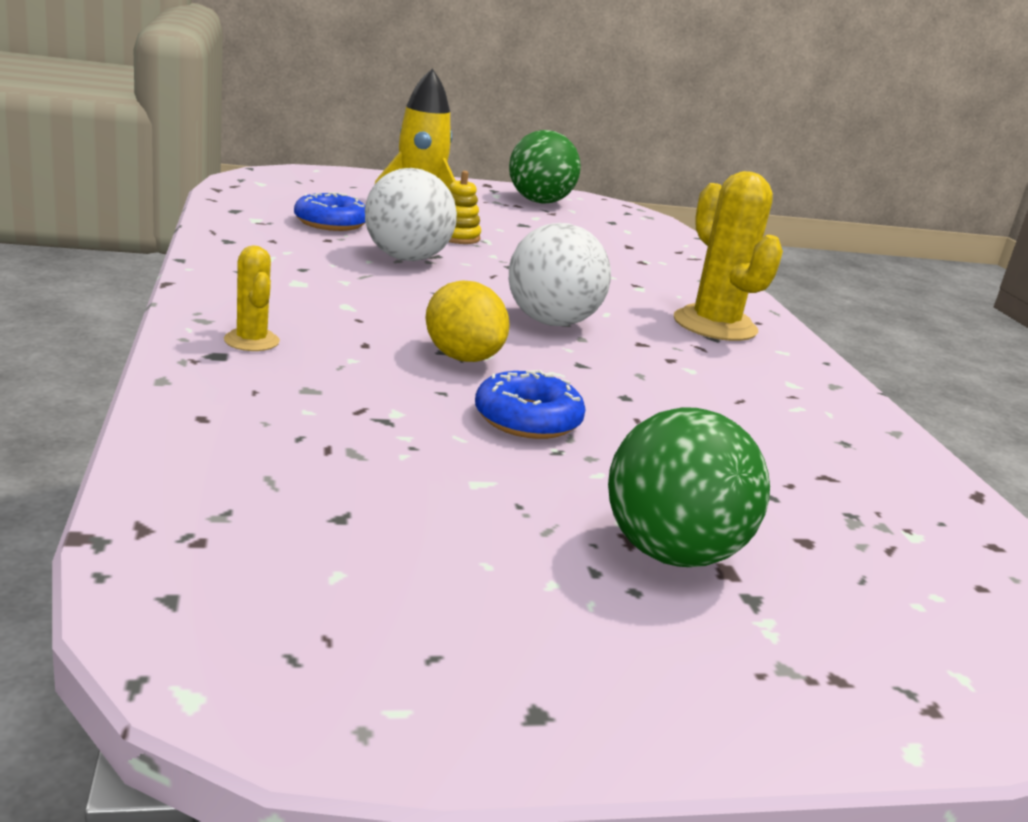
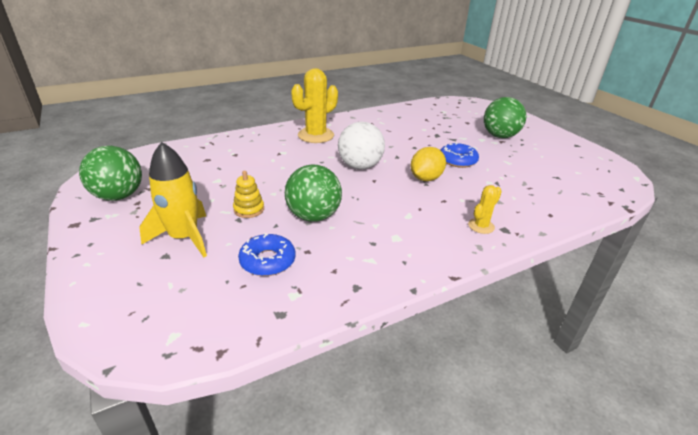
camera: 105 degrees left, 10 degrees up
white ball [365,168,457,261] -> green ball [285,164,342,222]

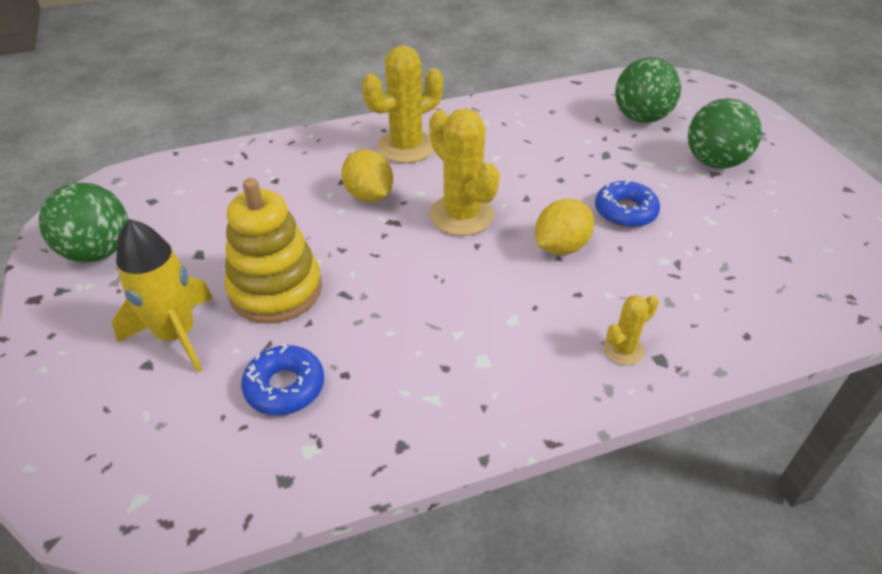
camera: 10 degrees right, 10 degrees up
yellow stacking toy [233,171,264,218] -> yellow stacking toy [225,178,322,323], size x2.06
green ball [285,164,342,222] -> green ball moved to [615,57,681,123]
white ball [338,122,385,169] -> yellow cactus [429,109,500,236]
none -> yellow lemon [341,149,393,202]

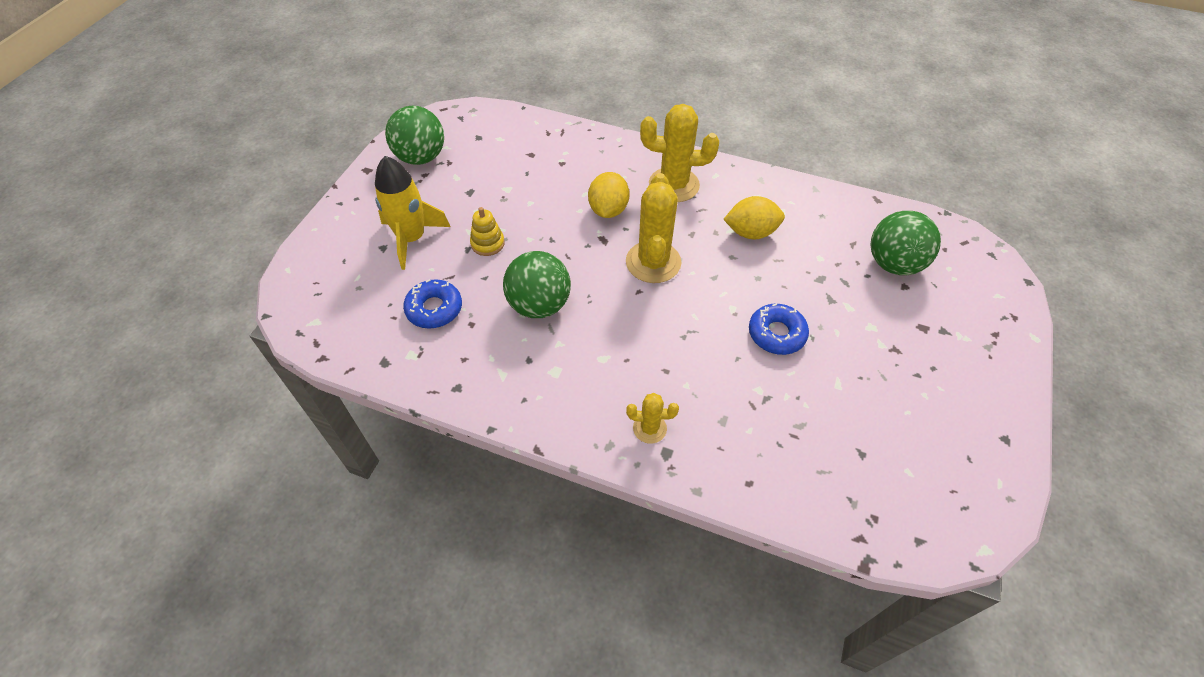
camera: 40 degrees right, 10 degrees up
yellow stacking toy [225,178,322,323] -> yellow stacking toy [470,207,505,256], size x0.48
yellow lemon [535,199,594,255] -> yellow lemon moved to [723,196,785,239]
green ball [688,98,762,169] -> green ball moved to [503,251,571,318]

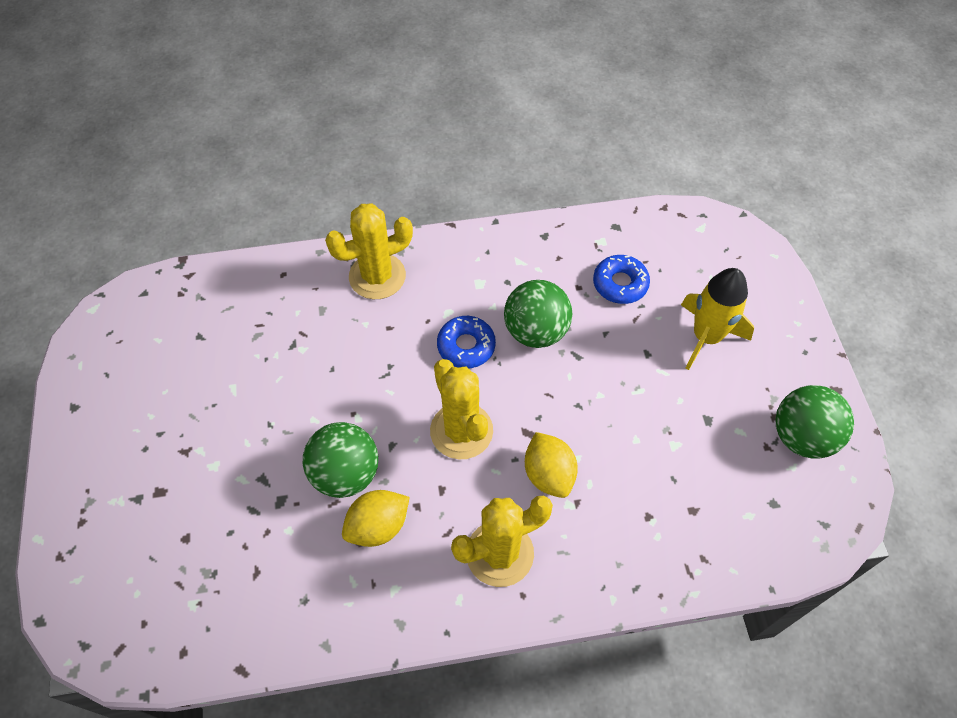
camera: 150 degrees right, 5 degrees up
yellow stacking toy [470,207,505,256] -> none
yellow cactus [626,393,679,444] -> yellow cactus [325,203,413,299], size x1.93
blue donut [749,303,809,355] -> blue donut moved to [437,316,496,368]
green ball [871,211,941,275] -> green ball moved to [303,422,378,498]

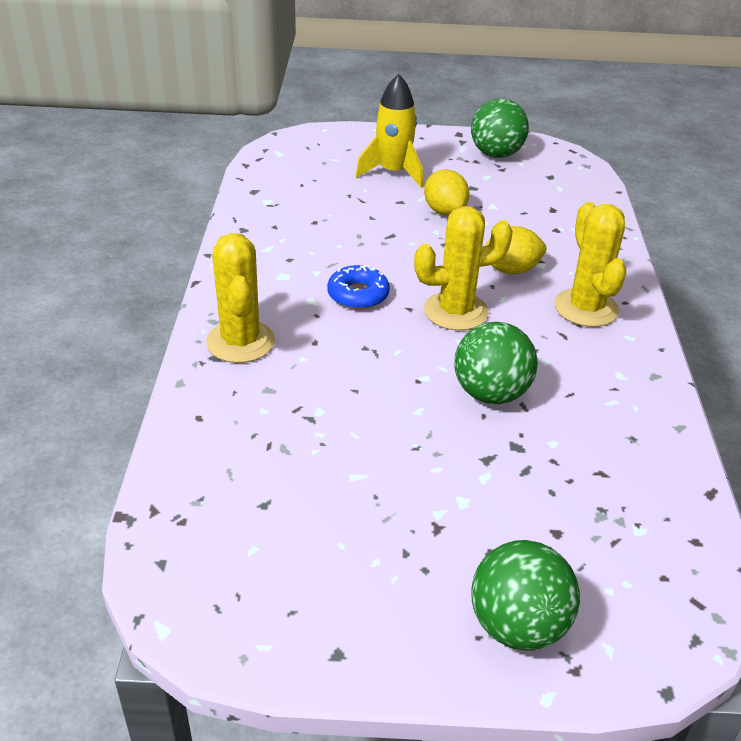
camera: 80 degrees left, 20 degrees down
yellow lemon [342,490,410,547] -> yellow lemon moved to [424,169,469,216]
green ball [504,280,572,348] -> green ball moved to [472,540,580,650]
blue donut [593,255,650,304] -> none

